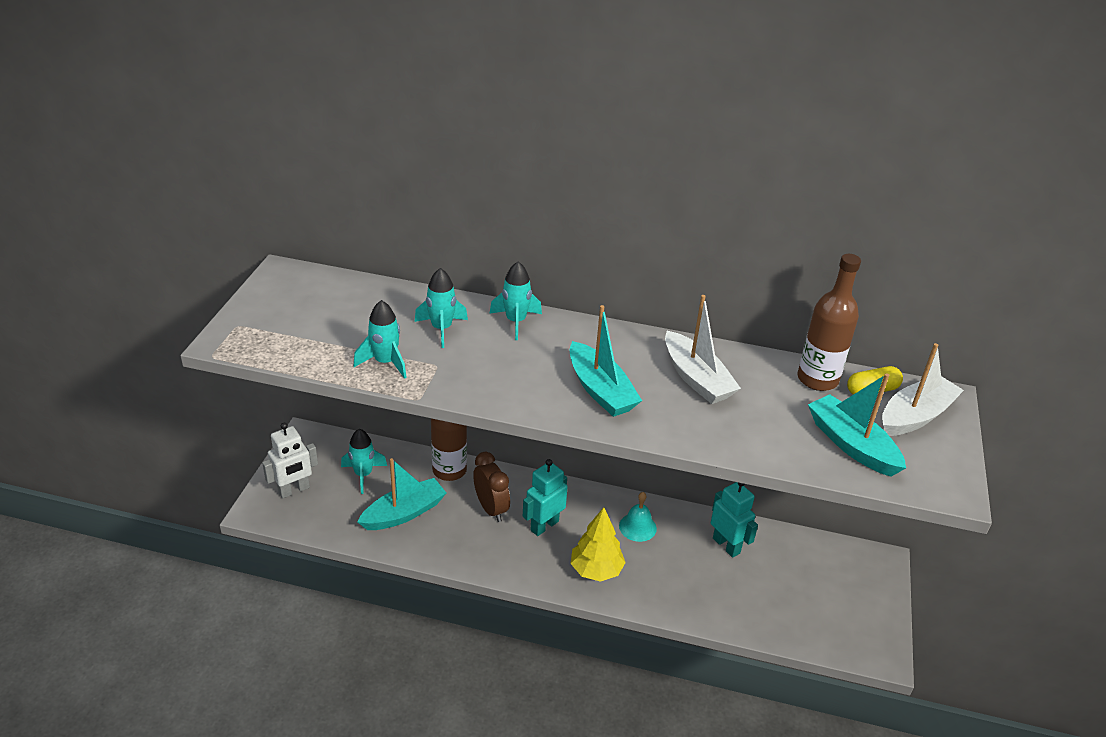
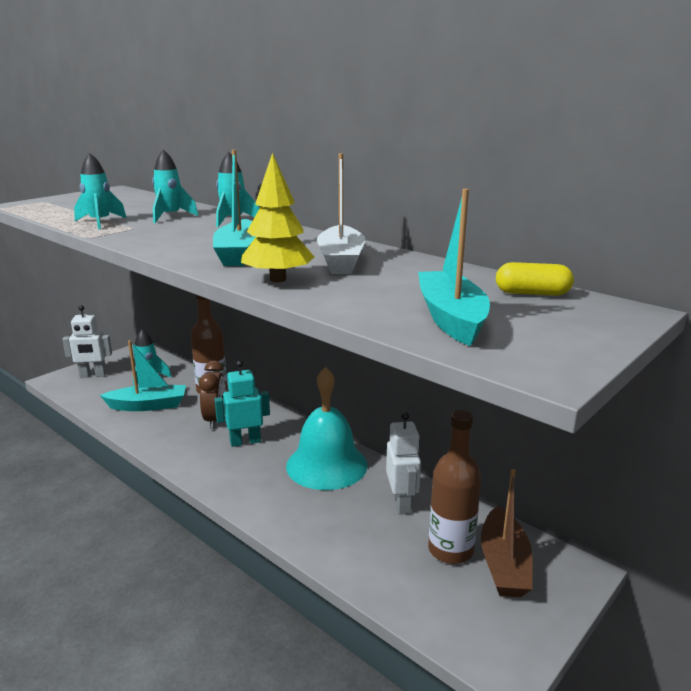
camera: 30 degrees right, 15 degrees down
yellow tree [571,507,626,582] -> yellow tree moved to [241,153,314,282]
turquoise bell [619,492,657,542] -> turquoise bell [286,367,368,490], size x2.07
turquoise robot [711,482,758,557] -> white robot [386,412,421,515]
brown bottle [798,254,861,391] -> brown bottle moved to [428,410,481,564]
white boat [882,343,964,436] -> none
none -> brown boat [481,469,533,597]

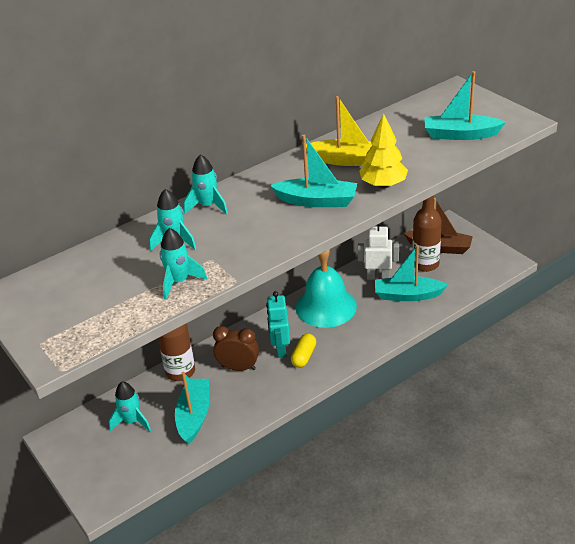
camera: 75 degrees left, 15 degrees up
white robot [62,305,112,377] -> none
white boat [317,153,365,274] -> yellow boat [306,96,372,166]
yellow capsule [496,262,574,296] -> yellow capsule moved to [291,333,316,368]
none -> turquoise boat [375,245,448,301]

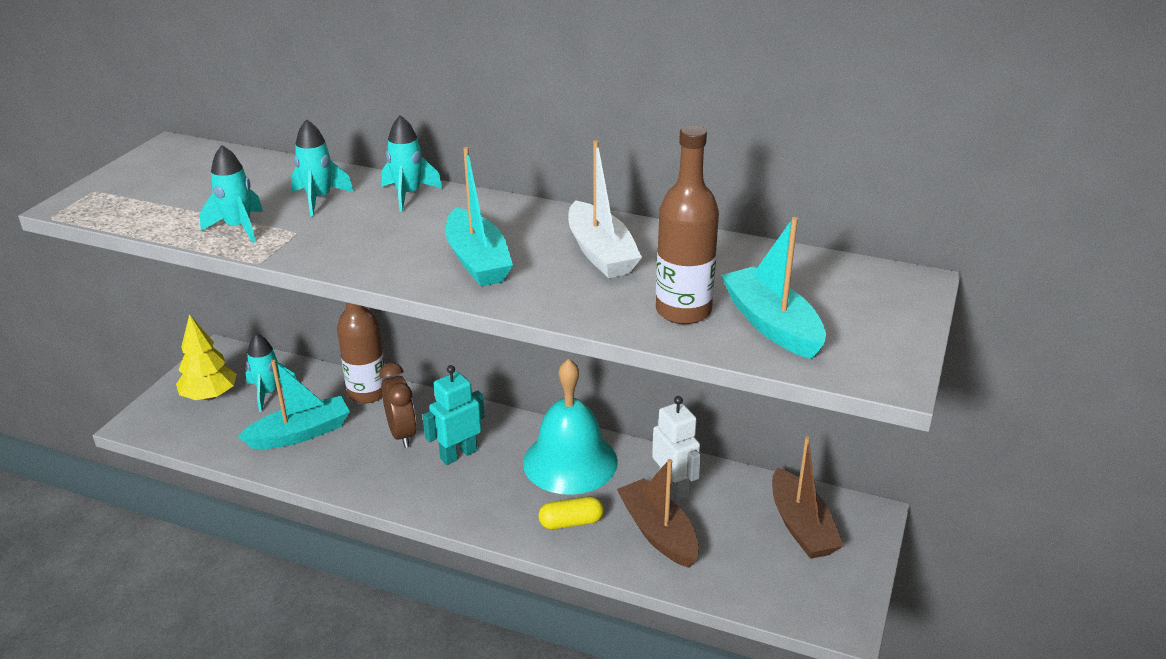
camera: 55 degrees right, 5 degrees down
yellow capsule [291,333,316,368] -> yellow capsule moved to [539,496,604,529]
yellow boat [306,96,372,166] -> white boat [568,140,642,278]
yellow tree [359,113,408,188] -> yellow tree moved to [176,314,237,400]
turquoise boat [375,245,448,301] -> brown boat [617,459,699,568]
brown bottle [412,196,442,272] -> brown bottle moved to [656,126,719,324]

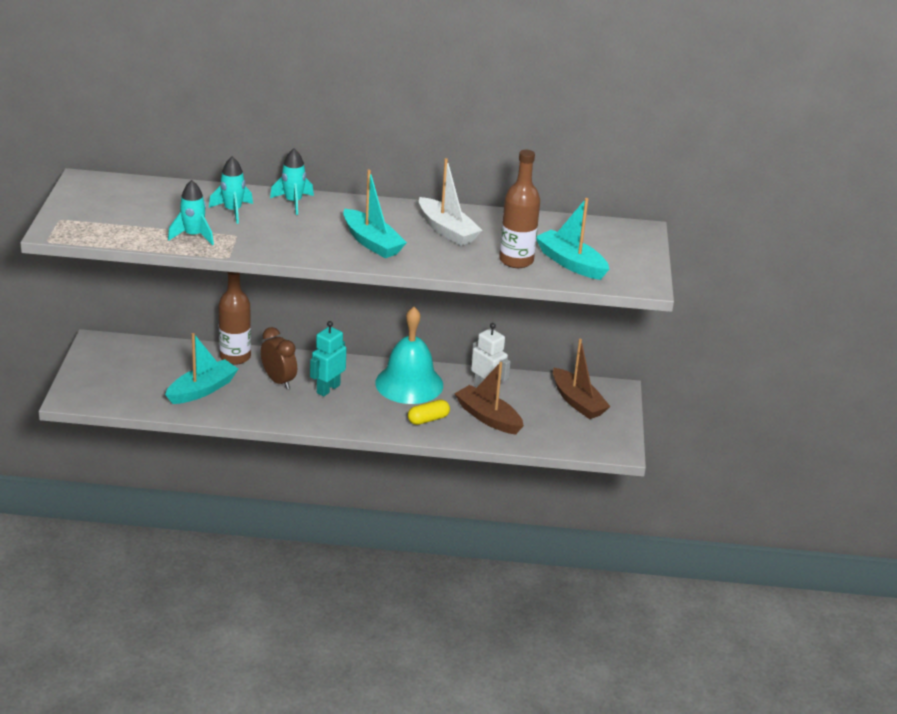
camera: 20 degrees left, 0 degrees up
yellow tree [176,314,237,400] -> none
turquoise rocket [246,333,296,412] -> none

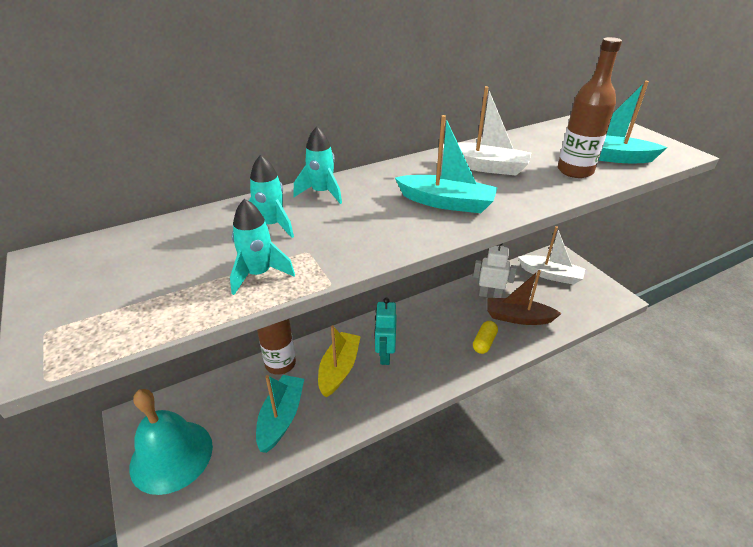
camera: 30 degrees left, 5 degrees up
brown clock [261,327,297,389] -> yellow boat [318,325,361,397]
turquoise bell [375,307,443,404] -> turquoise bell moved to [129,389,213,495]
brown boat [553,339,611,419] -> white boat [518,226,585,285]

